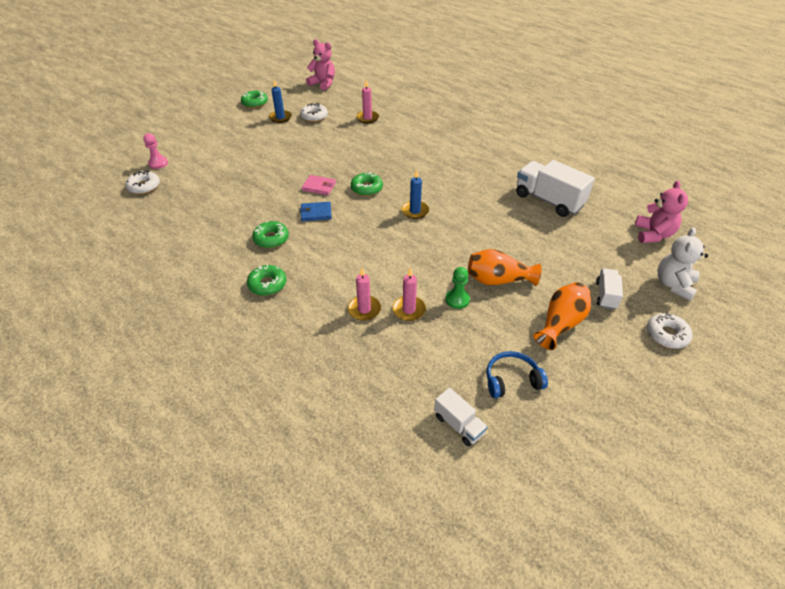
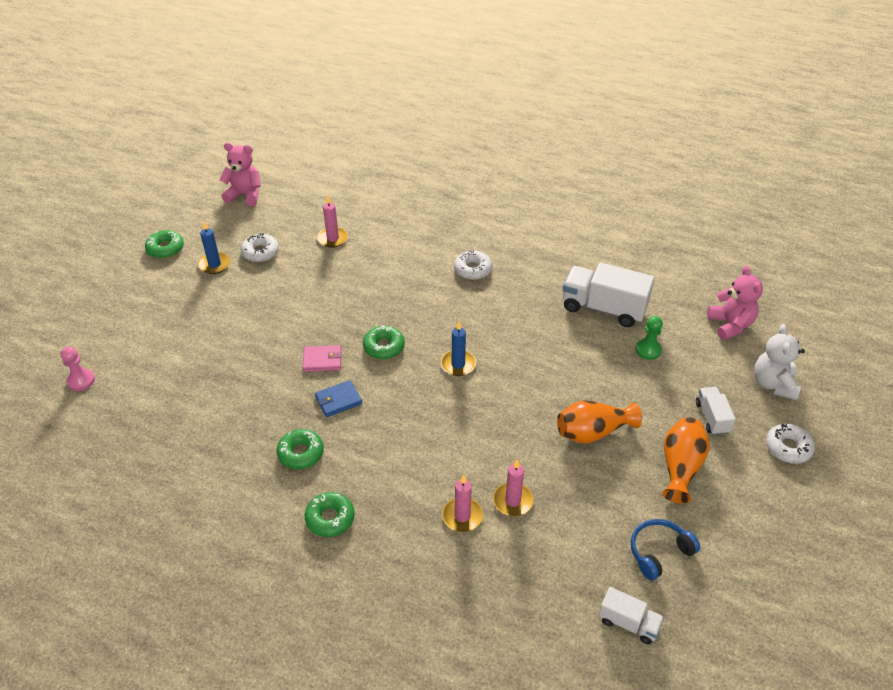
camera: 20 degrees left, 0 degrees up
white donut [126,170,160,194] -> white donut moved to [454,250,492,280]
green pawn [445,267,470,309] -> green pawn moved to [636,316,663,360]

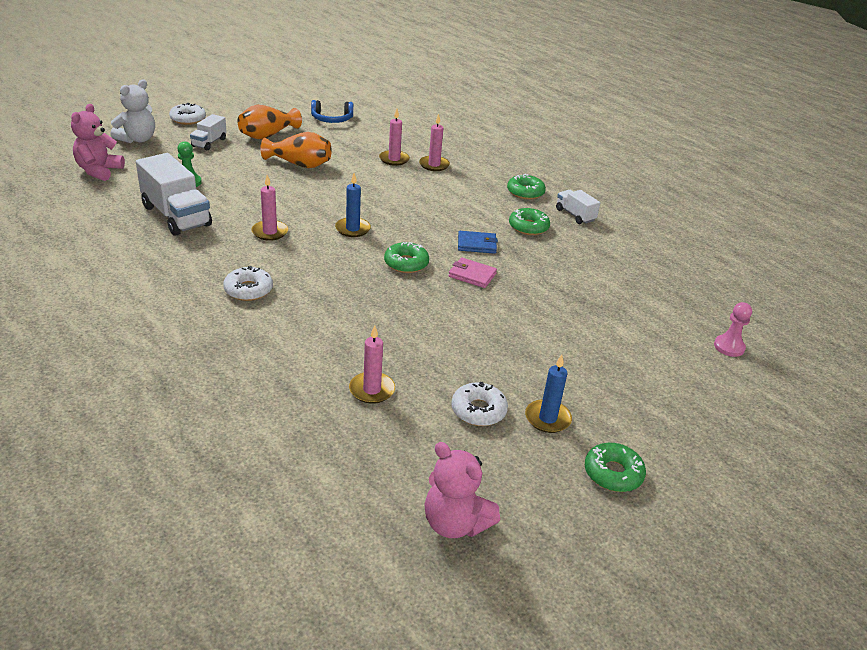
camera: 155 degrees left, 10 degrees down
white truck [599,587,664,644] -> white truck moved to [556,190,600,224]
none -> pink candle [251,175,288,241]

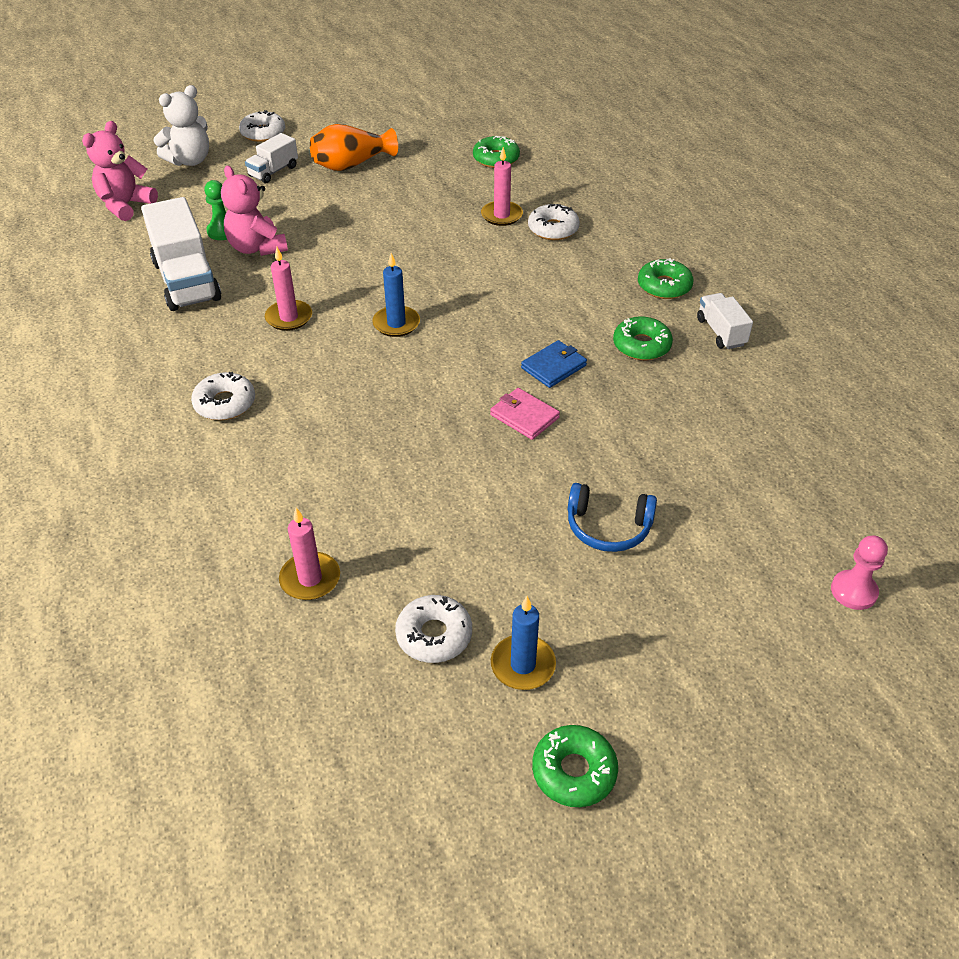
camera: 20 degrees right, 10 degrees up
orange vase [260,132,332,168] -> none
blue headphones [311,100,353,123] -> blue headphones moved to [568,483,657,552]
green donut [384,242,429,273] -> green donut moved to [473,136,520,168]
pink candle [419,114,450,171] -> white donut [528,204,580,240]
pink teddy bear [424,442,500,538] -> pink teddy bear moved to [221,165,288,256]
blue wallet [458,231,498,254] -> blue wallet turned 60 degrees counterclockwise [521,340,587,388]

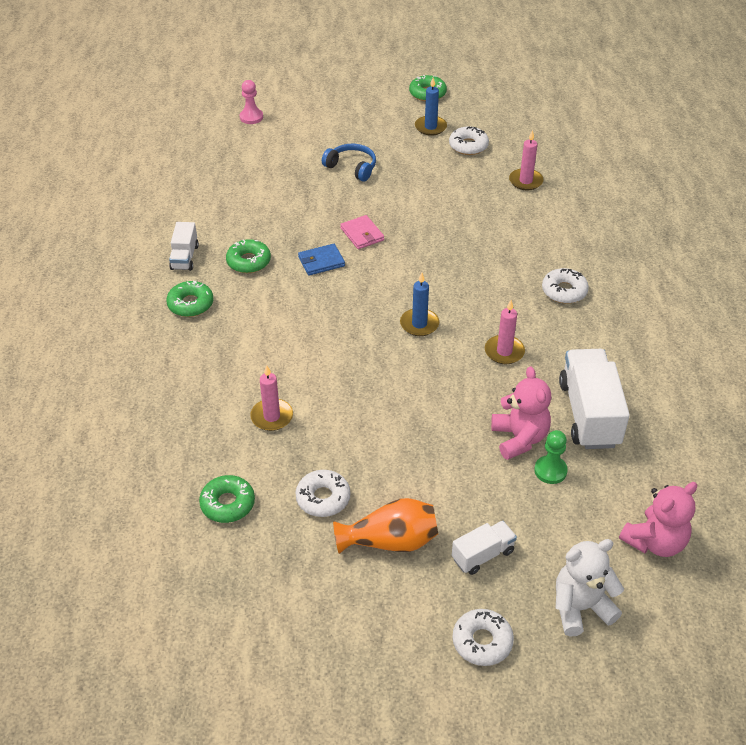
camera: 160 degrees left, 0 degrees up
white donut [528,204,580,240] -> white donut moved to [295,470,350,517]

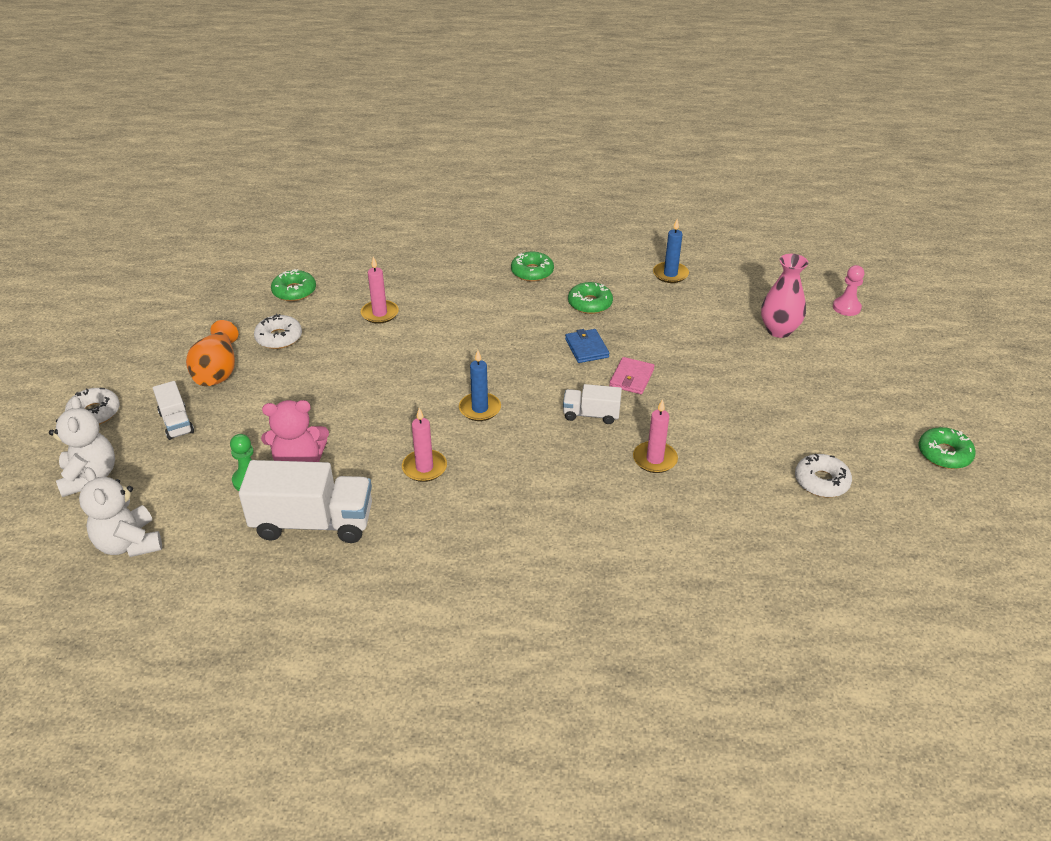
camera: 95 degrees right, 5 degrees down
white truck [169,222,199,271] -> white truck moved to [563,384,622,424]
blue headphones [322,144,376,181] -> none
pink wallet [340,215,384,249] -> pink wallet turned 45 degrees counterclockwise [609,357,655,394]
blue candle [415,78,447,136] -> blue candle moved to [653,219,689,283]
pink candle [509,130,543,191] -> pink candle moved to [633,399,678,473]
white donut [542,268,589,304] -> none
pink teddy bear [619,482,697,557] -> white teddy bear [79,467,162,557]
none -> pink vase [761,254,808,338]

